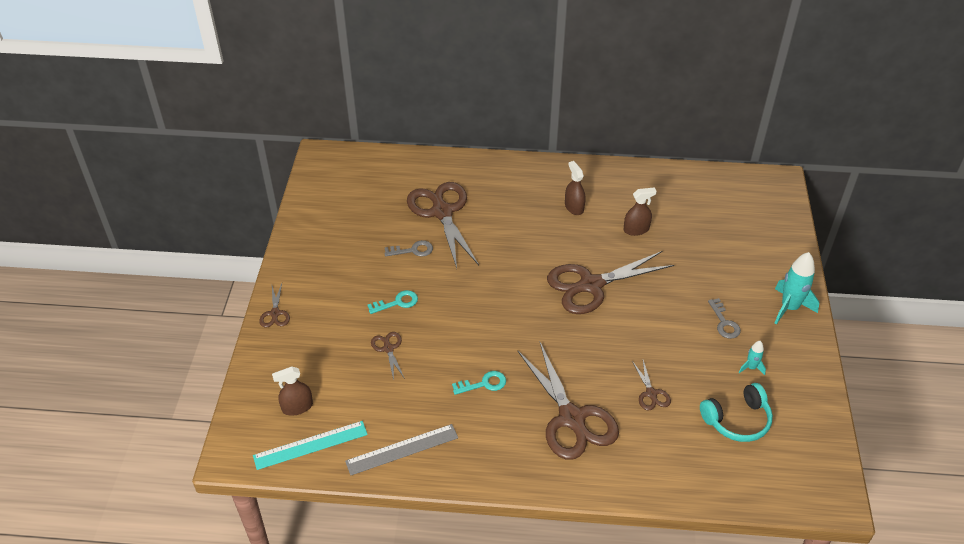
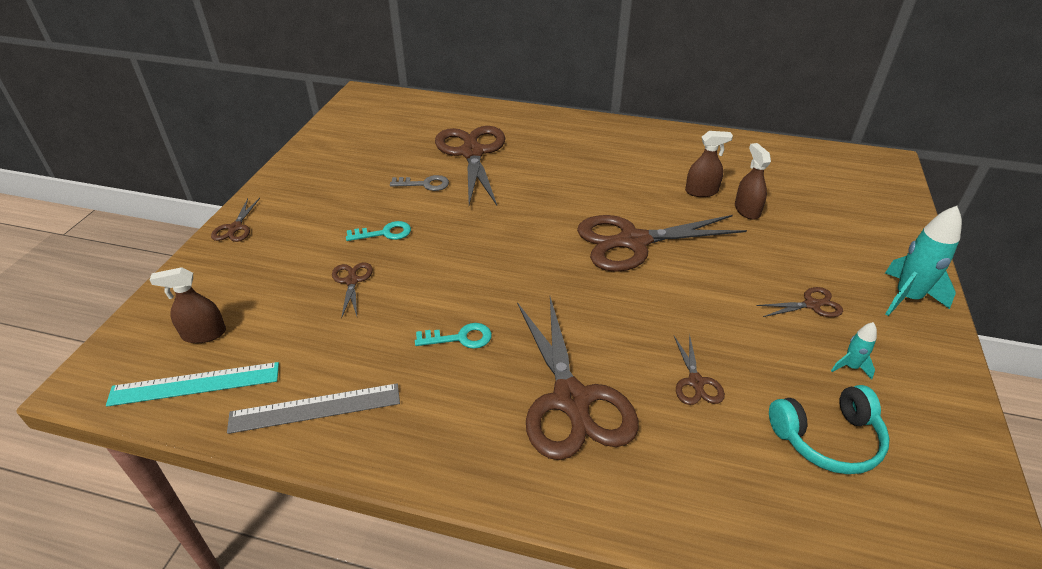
camera: 10 degrees right, 5 degrees down
brown spray bottle [565,161,586,215] -> brown spray bottle moved to [735,143,771,220]
grey key [708,298,741,339] -> brown scissors [756,287,843,317]

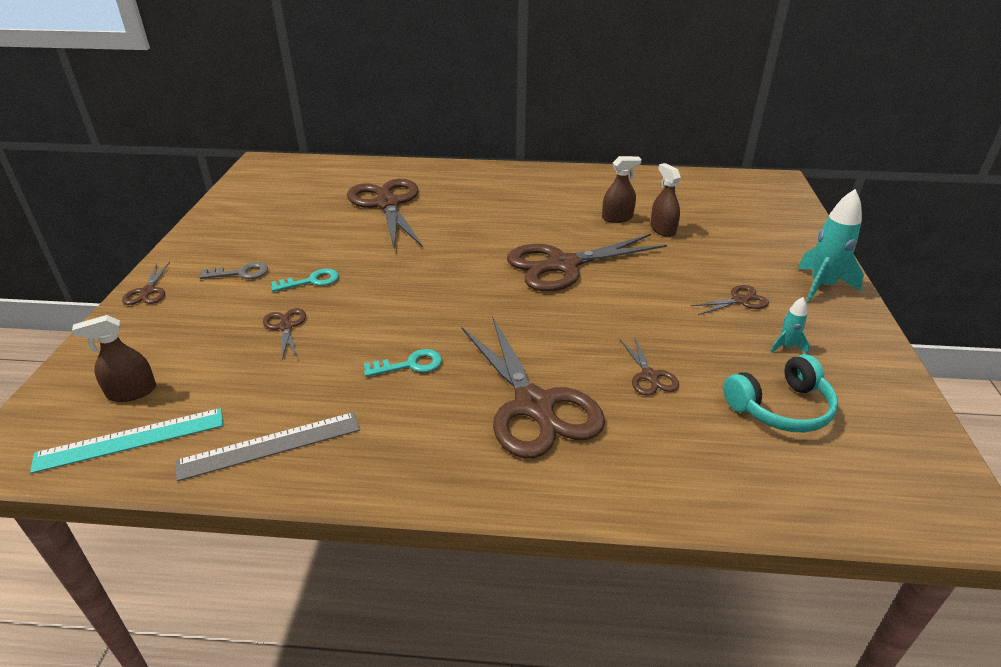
camera: 10 degrees left, 5 degrees down
grey key [390,175,449,191] -> grey key moved to [199,262,268,279]

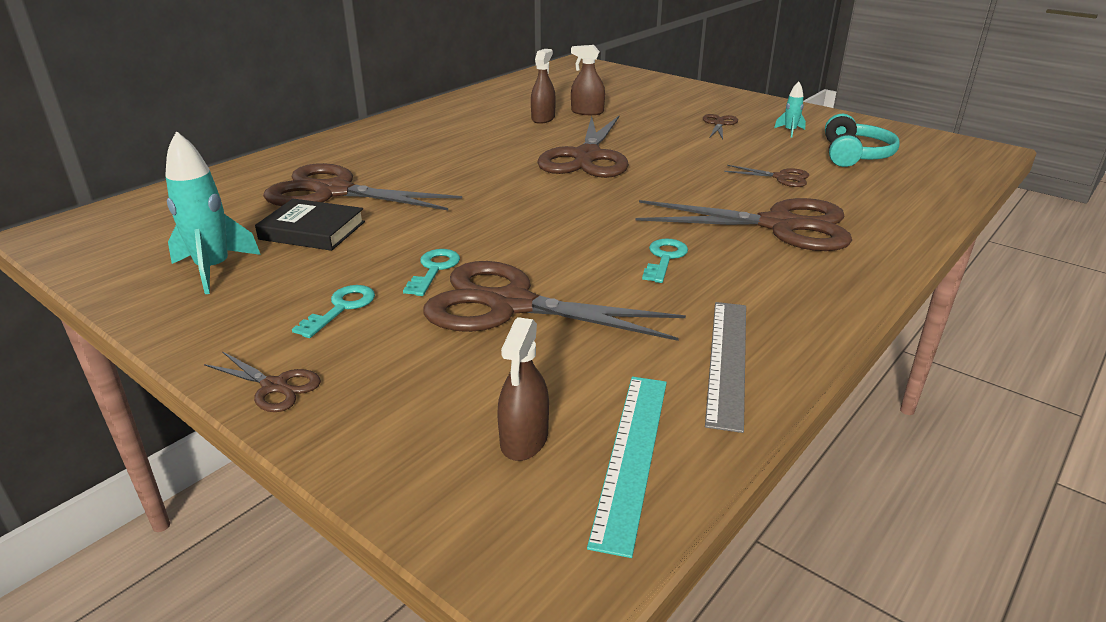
camera: 55 degrees left, 5 degrees down
grey key [199,262,268,279] -> turquoise key [292,285,375,338]
brown scissors [263,308,306,359] -> brown scissors [423,261,686,341], size x2.24
turquoise rocket [798,189,864,302] -> turquoise rocket moved to [165,131,261,294]
none -> black book [255,199,365,251]

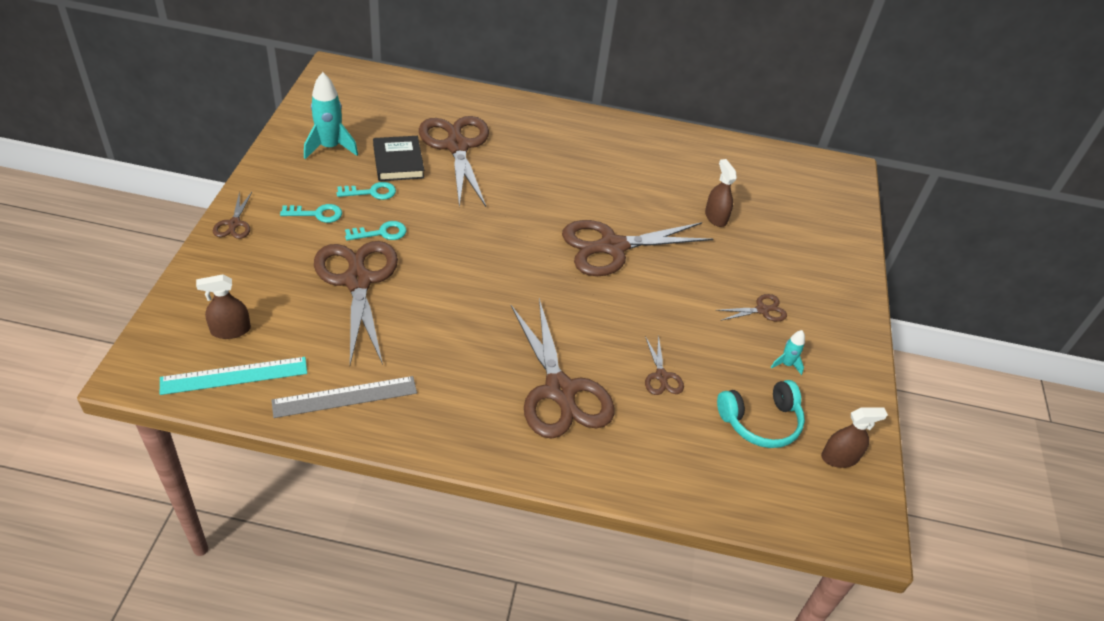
camera: 55 degrees right, 15 degrees up
brown spray bottle [531,49,556,124] -> brown spray bottle moved to [821,408,888,468]
turquoise key [642,239,688,283] -> turquoise key moved to [337,182,396,200]

